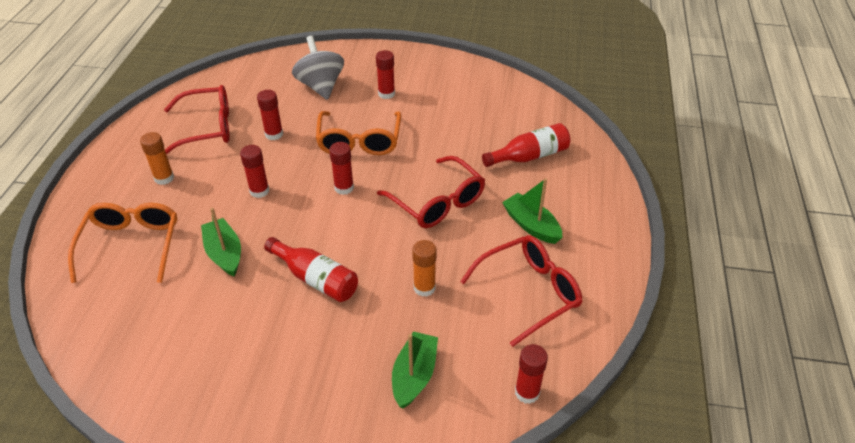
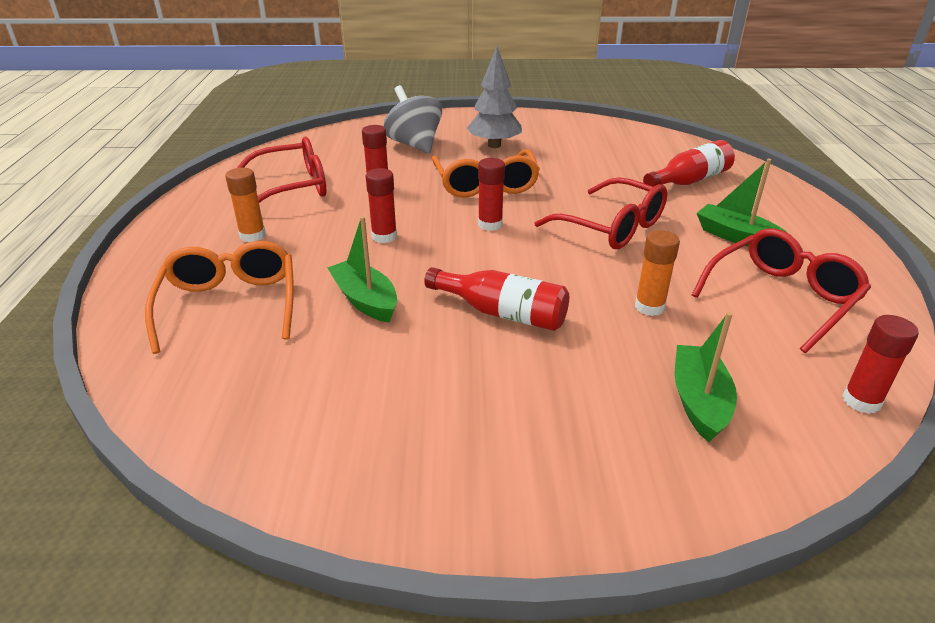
camera: 10 degrees left, 10 degrees down
red glue stick [376,50,395,99] -> grey tree [467,47,522,148]

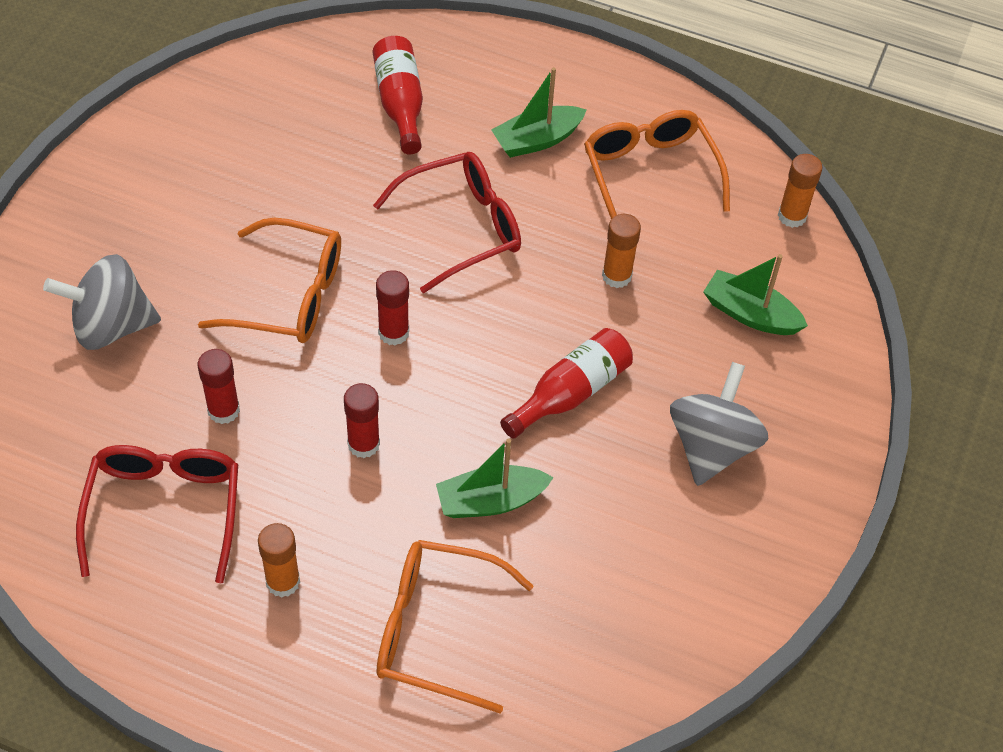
camera: 70 degrees left, 20 degrees up
grey tree [467,47,522,148] -> none
red glasses [692,228,871,353] -> orange glasses [584,110,730,219]
red glue stick [842,315,919,414] -> orange glue stick [778,154,823,228]
none -> grey spinning top [670,362,768,486]

